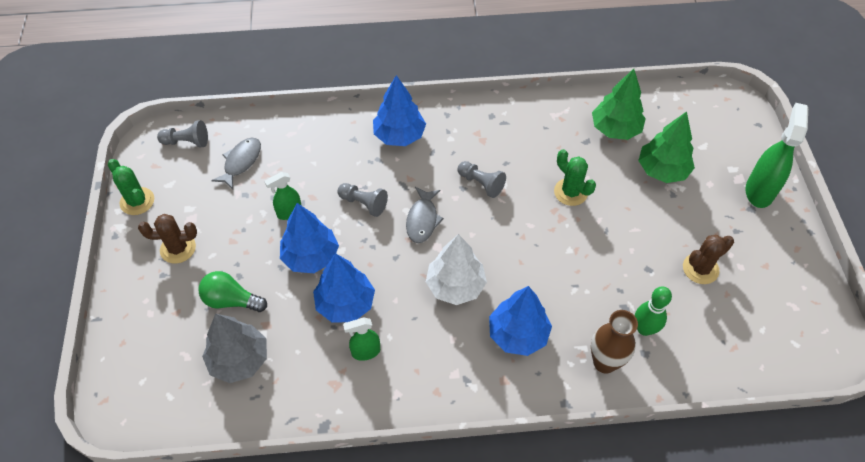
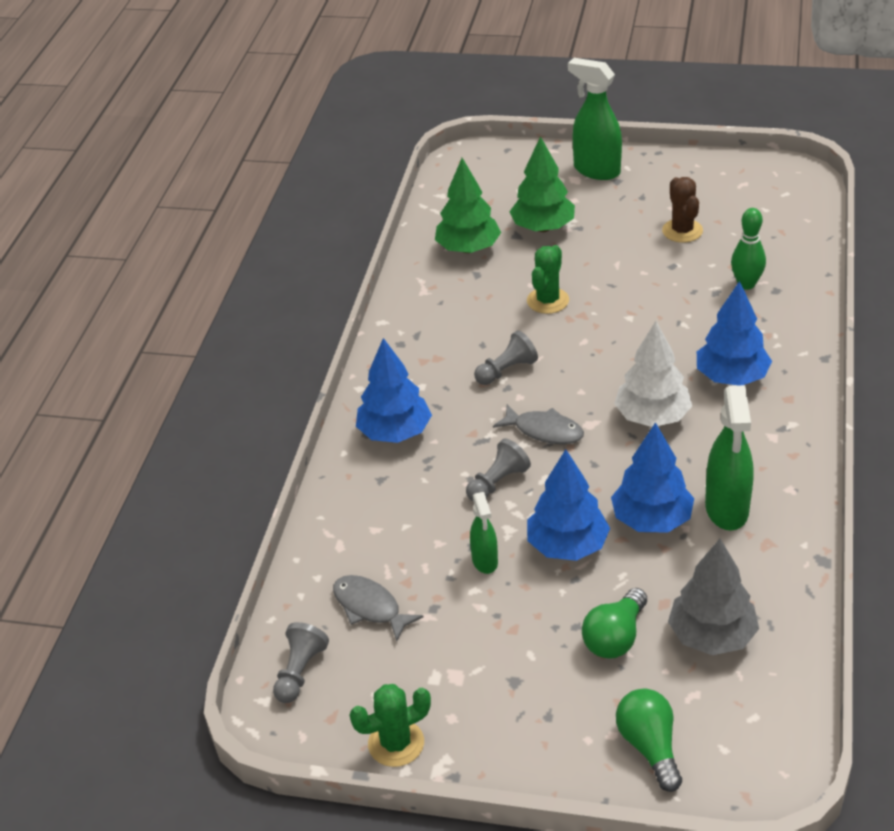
camera: 70 degrees left, 15 degrees down
brown cactus [138,214,197,263] -> none
green spray bottle [343,317,380,361] -> green spray bottle [705,385,754,530], size x1.74
green cactus [554,149,596,206] -> green cactus turned 45 degrees counterclockwise [527,245,569,314]
brown vase [591,310,638,373] -> none
none -> green light bulb [616,689,682,792]

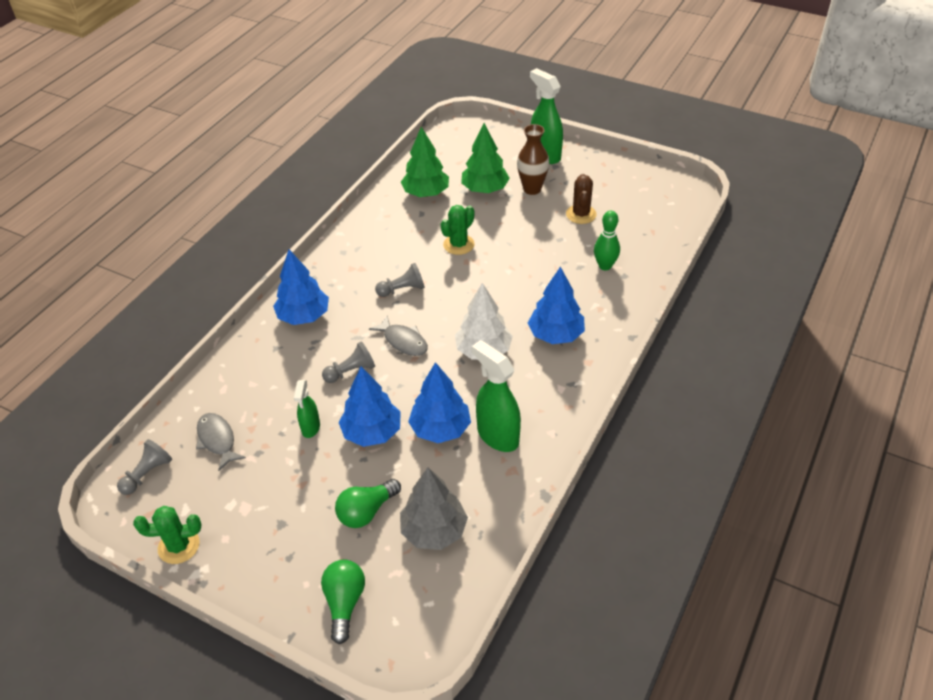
camera: 15 degrees right, 5 degrees up
green spray bottle [705,385,754,530] -> green spray bottle turned 120 degrees clockwise [472,340,521,452]
none -> brown vase [517,124,549,195]

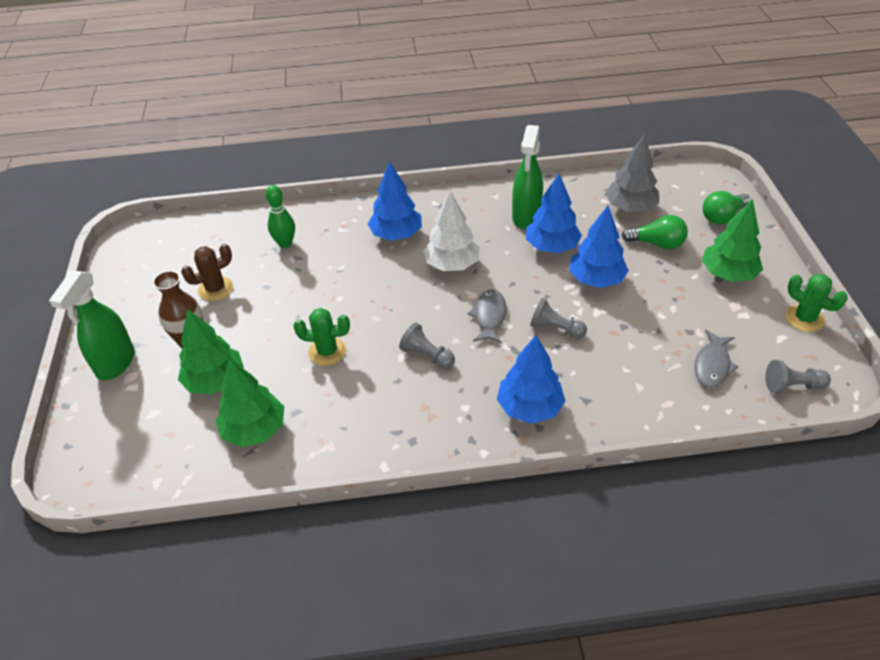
camera: 125 degrees left, 0 degrees up
green spray bottle [294,380,320,438] -> none
none -> green tree [702,199,763,282]

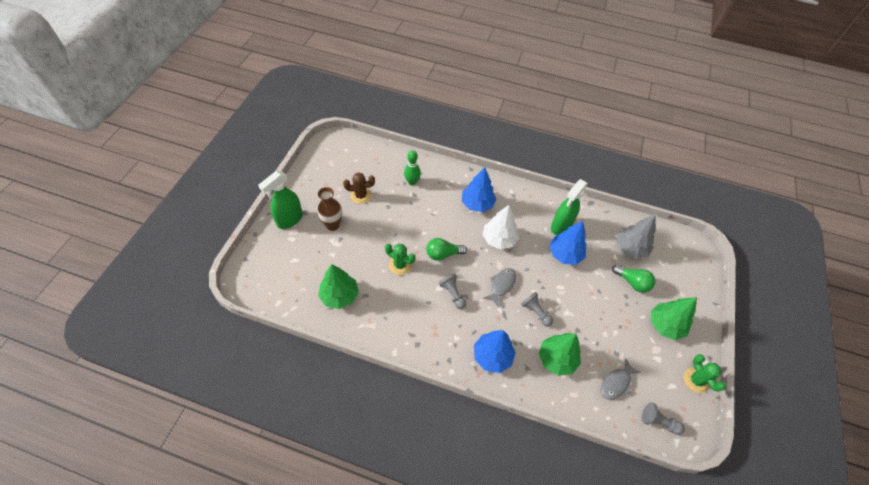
camera: 20 degrees right, 10 degrees up
green tree [178,309,244,394] -> green tree moved to [539,333,581,376]
blue tree [569,206,629,288] -> none
green light bulb [703,191,751,224] -> green light bulb moved to [426,238,467,261]

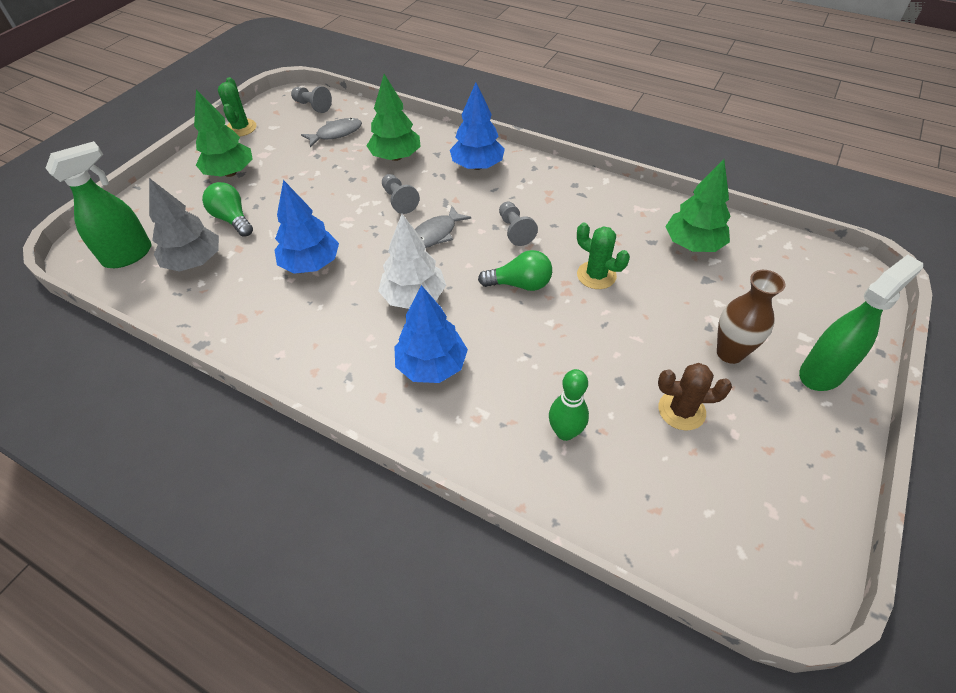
camera: 165 degrees left, 5 degrees down
green spray bottle [551,179,588,235] -> green spray bottle moved to [46,141,152,268]

